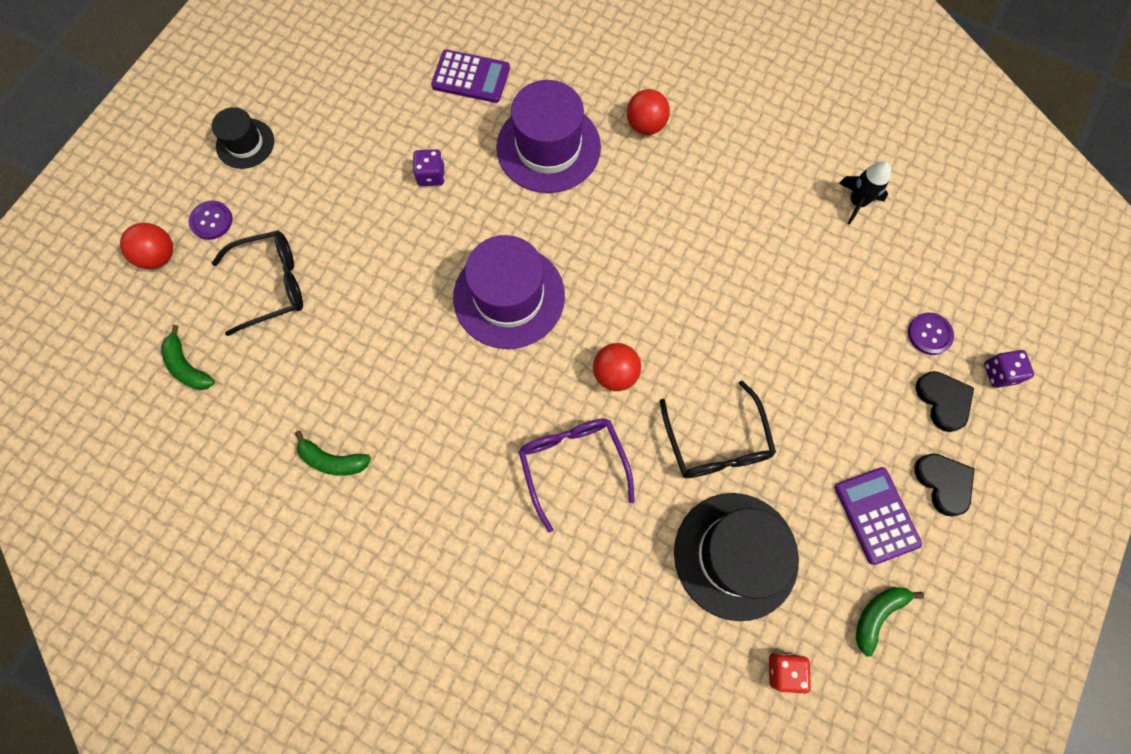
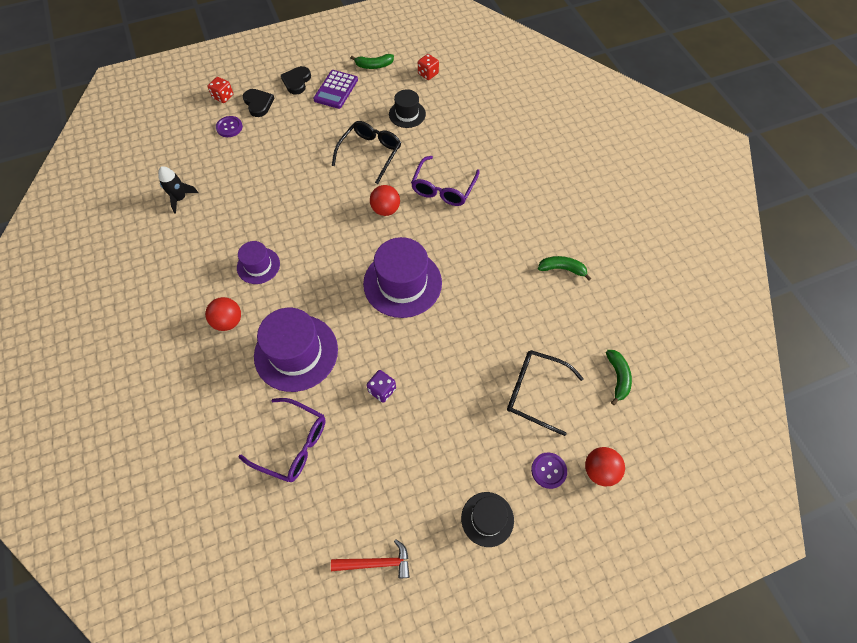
camera: 140 degrees left, 10 degrees down
green banana [295,431,371,476] -> green banana turned 45 degrees counterclockwise [538,256,592,281]
purple calculator [431,50,510,103] -> purple glasses [238,398,326,482]
black hat [674,493,799,621] -> black hat [389,89,426,128], size x0.55
black heart [916,371,974,432] -> black heart turned 135 degrees clockwise [243,89,275,117]
purple dice [984,350,1034,388] -> red dice [208,77,233,103]
none -> purple hat [237,241,280,284]
none -> red hammer [331,539,410,578]

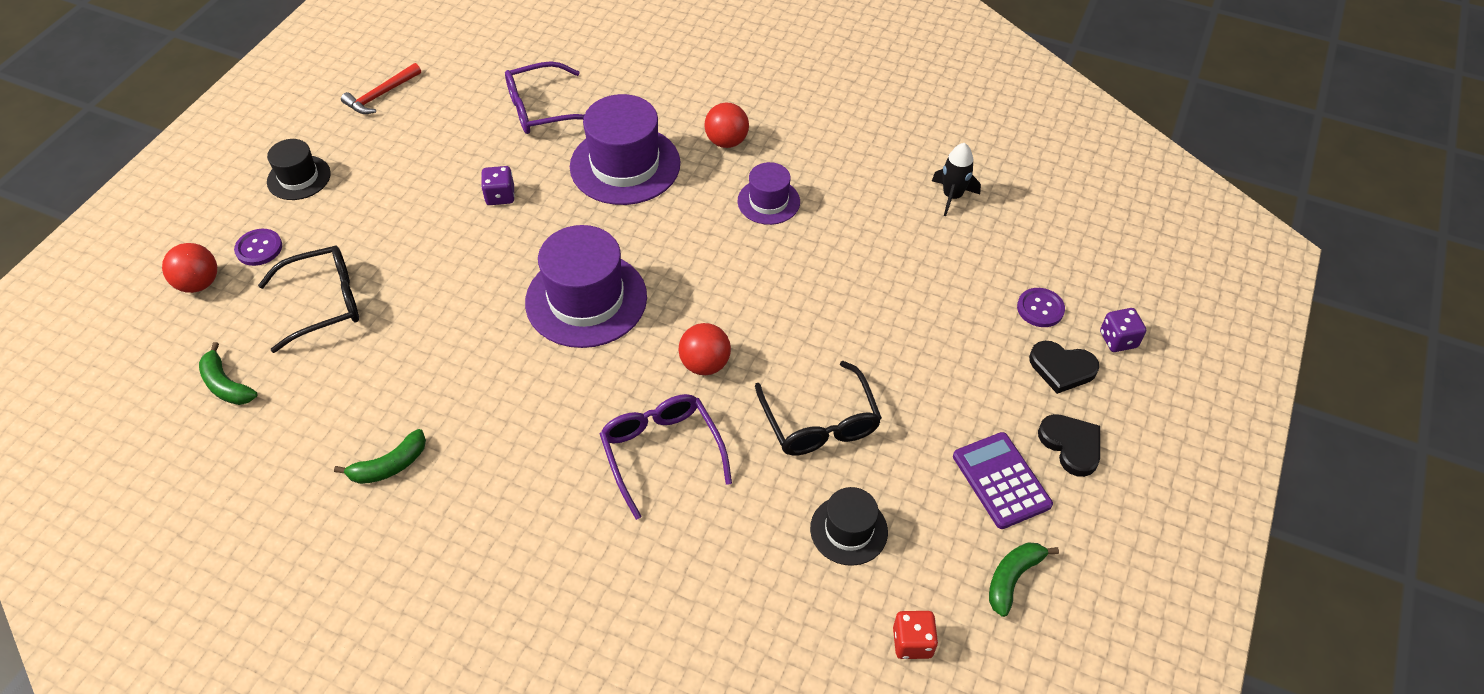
camera: 135 degrees right, 10 degrees down
red dice [208,77,233,103] -> purple dice [1100,308,1146,352]

